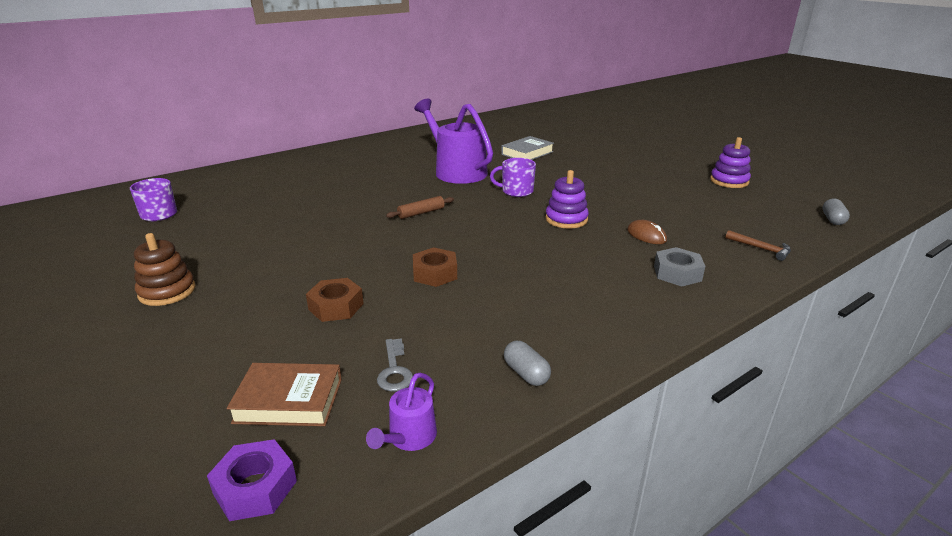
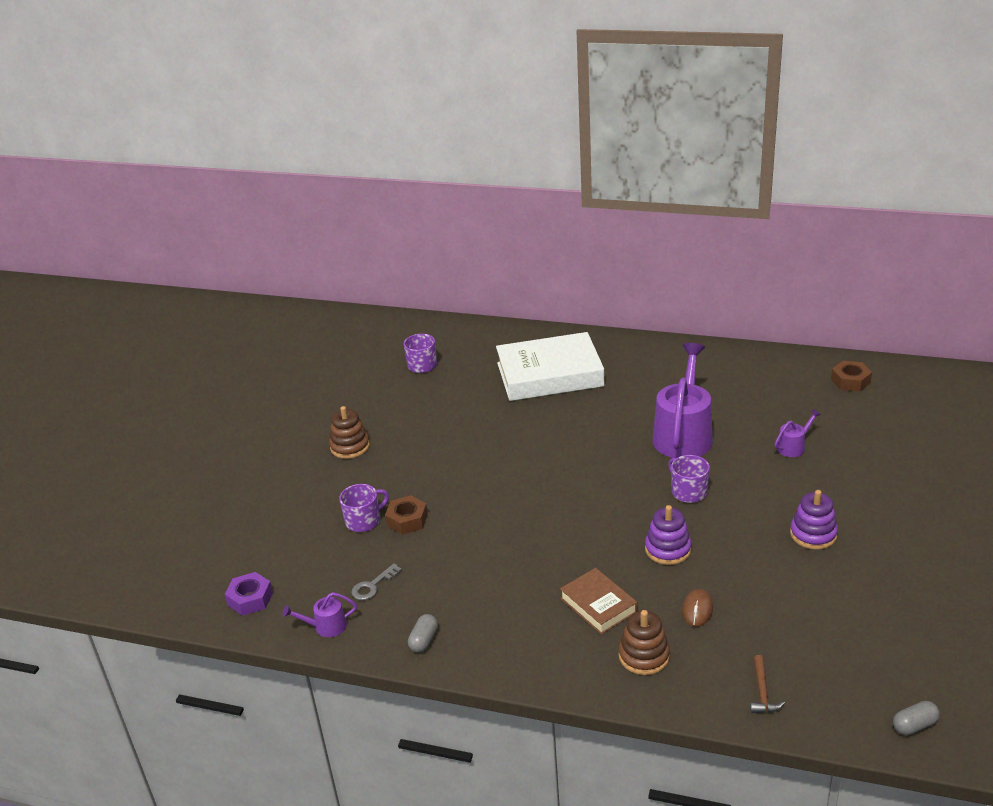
camera: 55 degrees right, 5 degrees up
brown book [227,363,342,426] -> brown book moved to [560,568,637,634]
brown rolling pin [386,196,454,219] -> none
brown nut [413,247,457,287] -> brown nut moved to [831,361,872,392]
grey book [501,136,554,160] -> purple watering can [774,409,821,457]
grey nut [654,247,705,286] -> brown stacking toy [619,610,670,675]
purple stacking toy [710,137,751,188] -> purple stacking toy moved to [790,490,838,550]
none -> purple mug [339,484,389,532]
none -> white book [496,332,605,401]

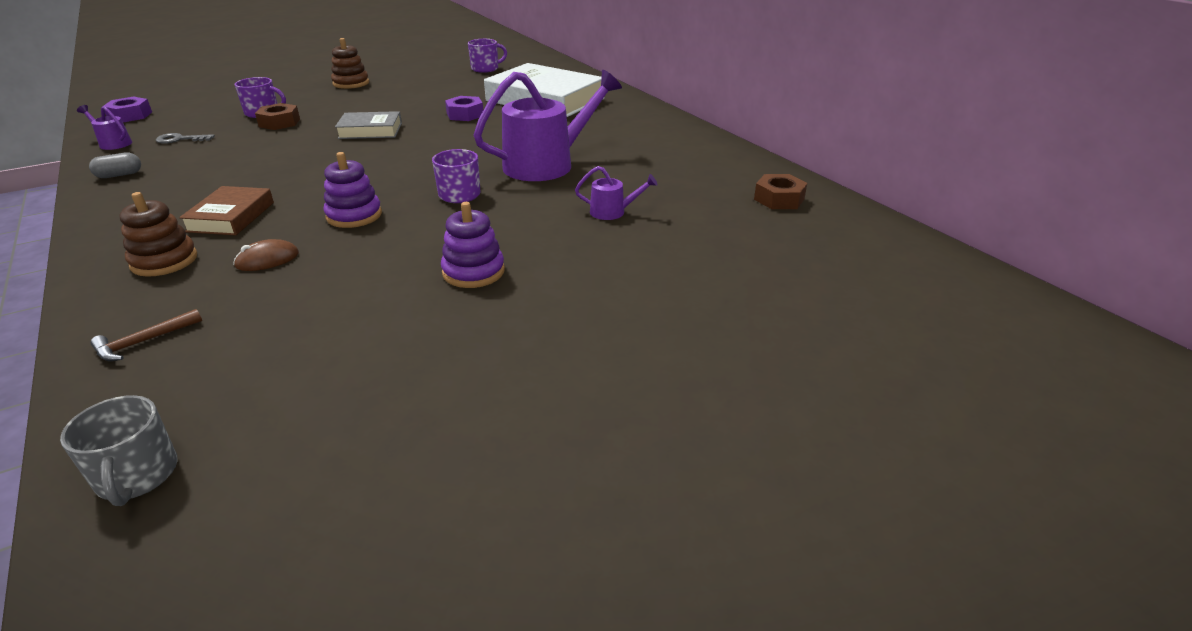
camera: 40 degrees right, 0 degrees up
grey capsule [893,701,940,735] -> grey mug [60,395,178,506]
none -> grey book [335,111,402,139]
none -> purple nut [445,96,483,121]

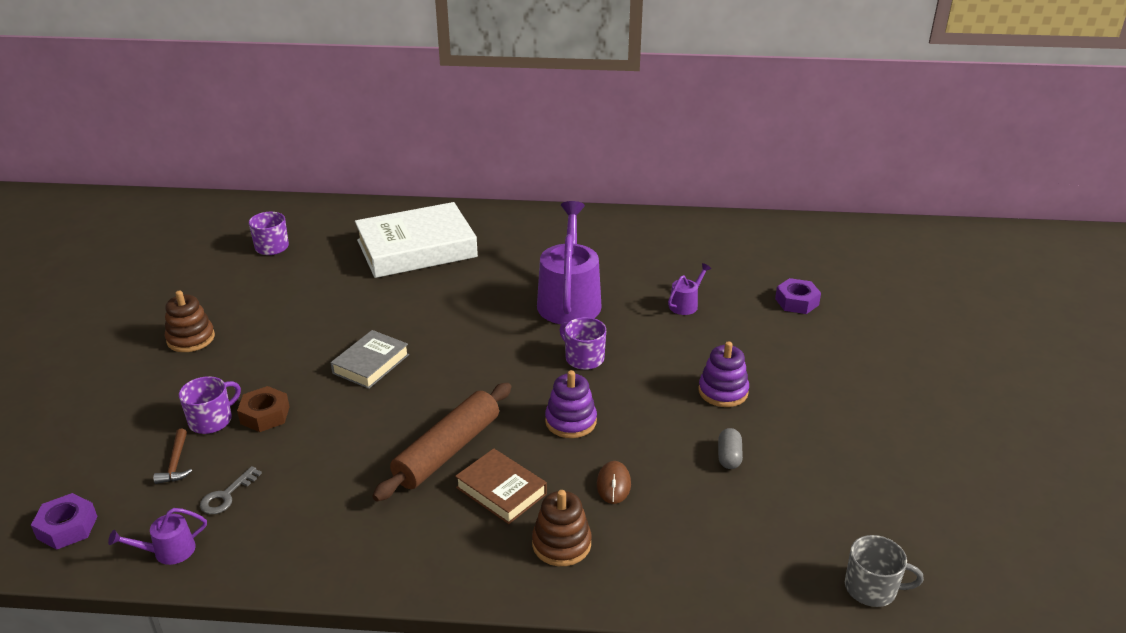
camera: 55 degrees left, 0 degrees up
grey capsule [89,152,141,178] -> grey capsule moved to [718,428,743,469]
brown hammer [90,309,202,361] -> brown hammer moved to [153,429,192,484]
purple nut [445,96,483,121] -> purple nut moved to [775,278,821,314]
brown nut [754,174,807,209] -> none
none -> brown rolling pin [372,382,511,502]

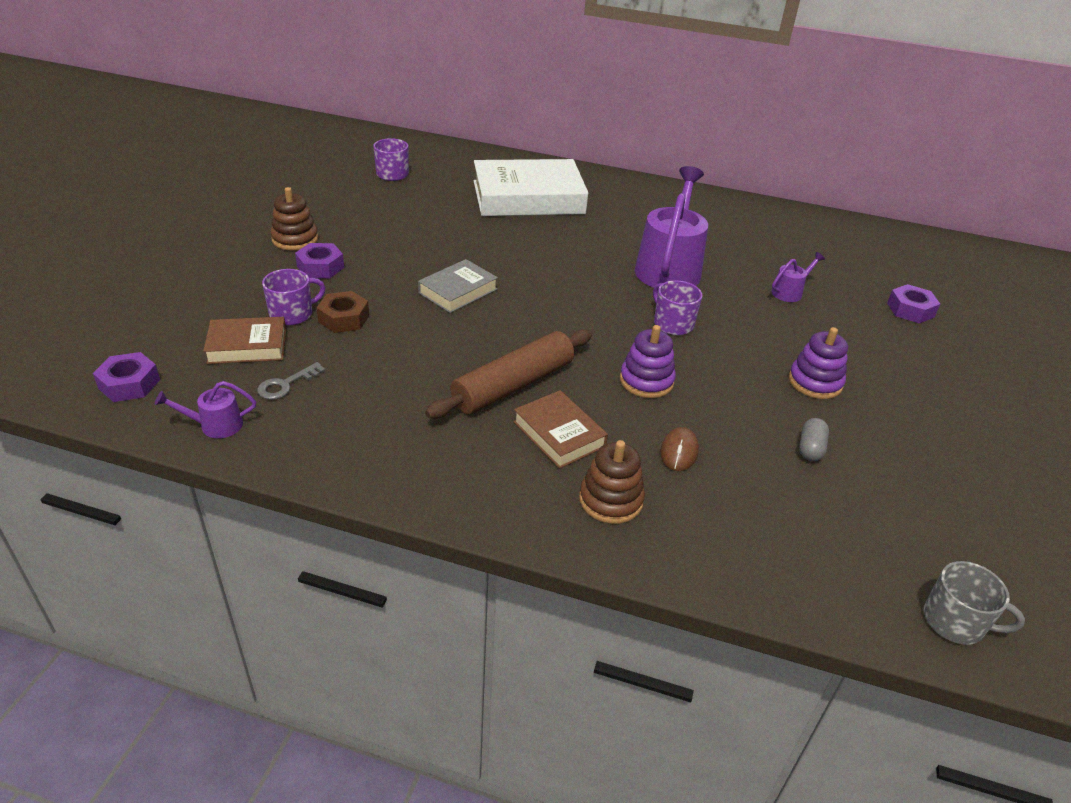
camera: 10 degrees right, 5 degrees up
brown hammer [153,429,192,484] -> brown book [203,317,286,364]
none -> purple nut [295,243,344,278]

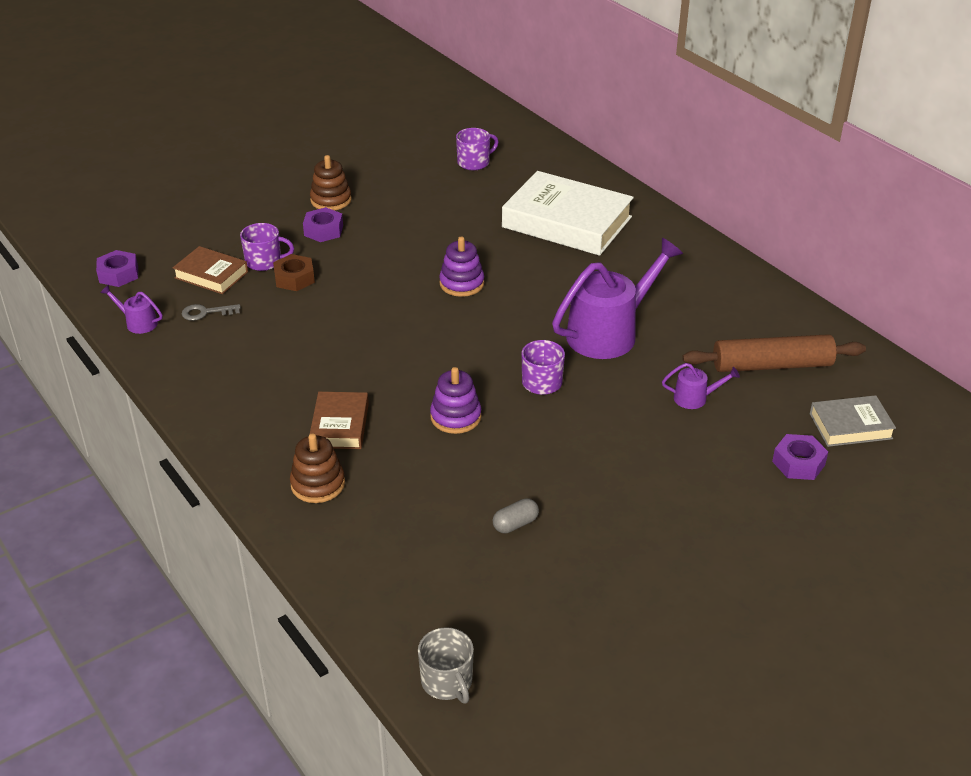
camera: 40 degrees right, 0 degrees up
grey book [418,259,498,313] -> grey book moved to [810,395,896,447]
brown rolling pin [425,329,592,419] -> brown rolling pin moved to [682,334,866,372]
brown mouse [660,427,699,471] -> none
purple stacking toy [789,327,848,399] -> purple stacking toy moved to [439,237,484,297]

